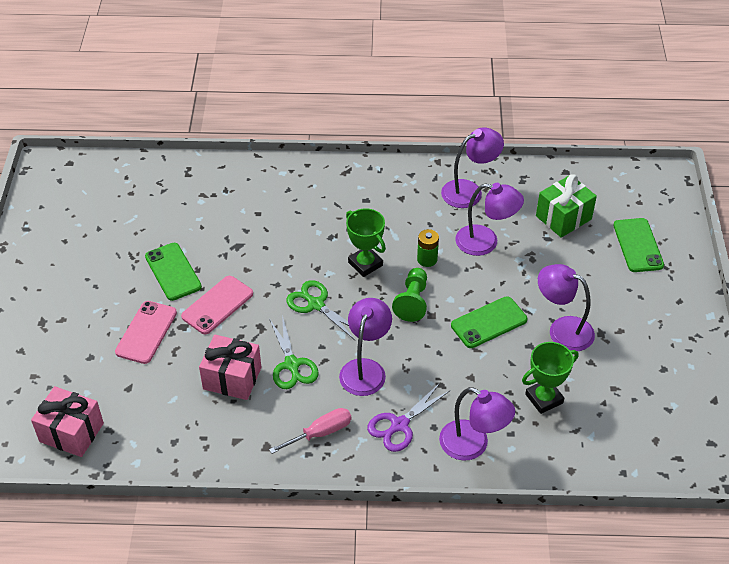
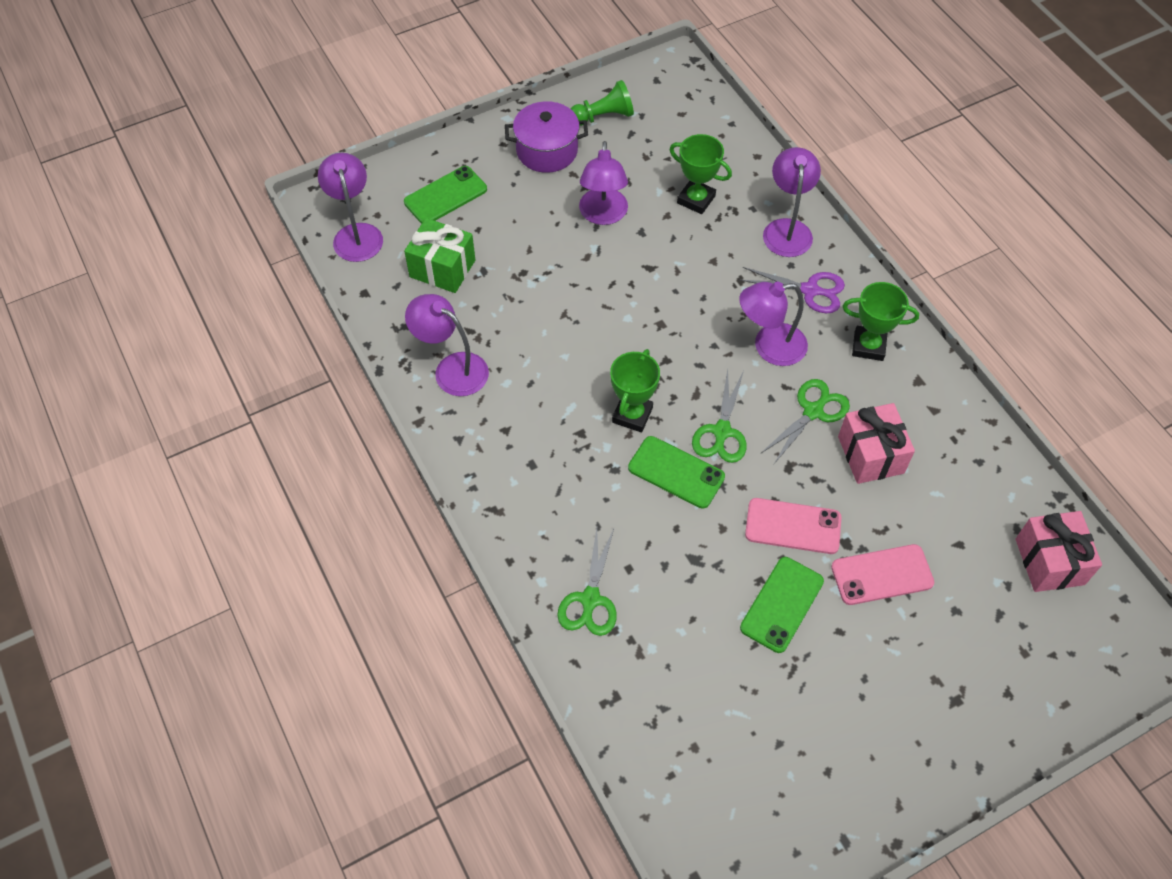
camera: 120 degrees left, 10 degrees up
pink screwdriver [269,408,351,454] -> green trophy [842,282,919,361]
green pawn [392,268,427,322] -> green pawn moved to [571,80,634,126]
green battery [417,229,439,267] -> none
green phone [451,296,527,348] -> green phone moved to [628,436,725,508]
purple lamp [455,183,524,256] -> purple lamp moved to [318,153,383,262]
none -> purple pot [505,101,588,173]
none -> green scissors [557,528,617,636]

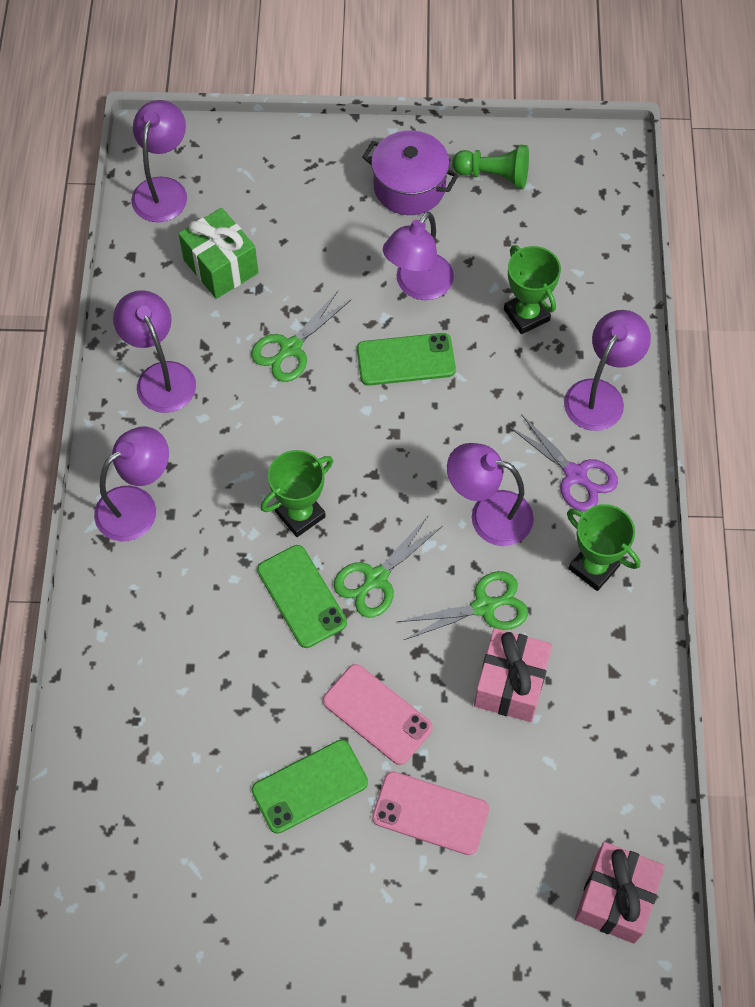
camera: 30 degrees right, 5 degrees up
green phone [404,166,487,224] -> green phone moved to [357,333,456,386]
green scissors [557,528,617,636] -> green scissors moved to [251,291,351,382]
none -> purple lamp [94,427,169,541]

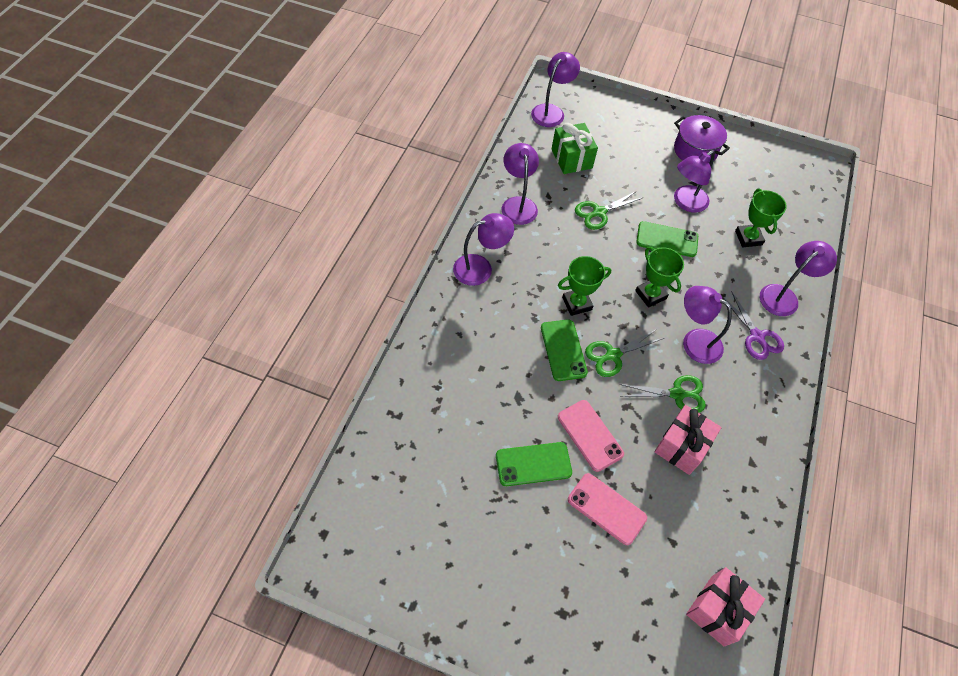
camera: 15 degrees right, 5 degrees down
green pawn [452,145,529,189] -> none
green trophy [567,504,640,591] -> green trophy moved to [635,247,684,308]

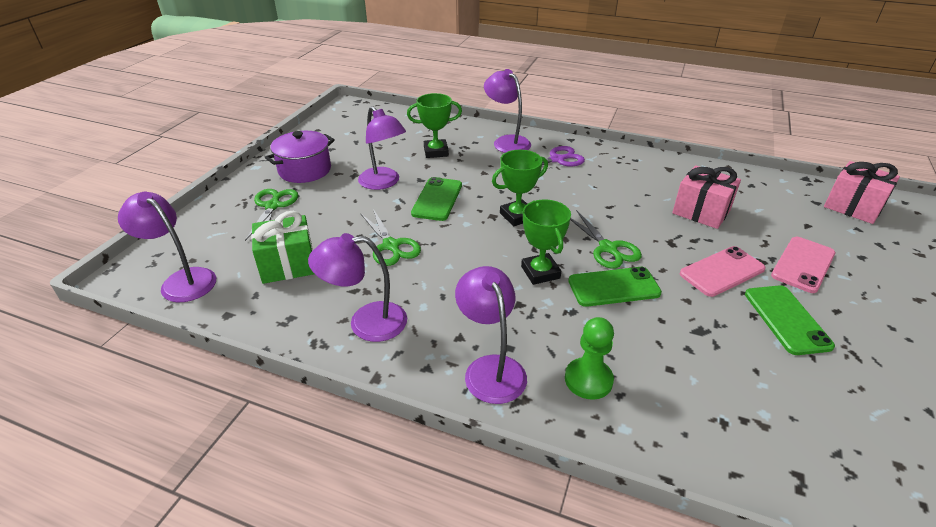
camera: 85 degrees left, 20 degrees down
green scissors [619,375,706,413] -> green scissors moved to [245,189,298,241]
purple lamp [683,286,732,364] -> none
none -> green pawn [565,317,614,400]

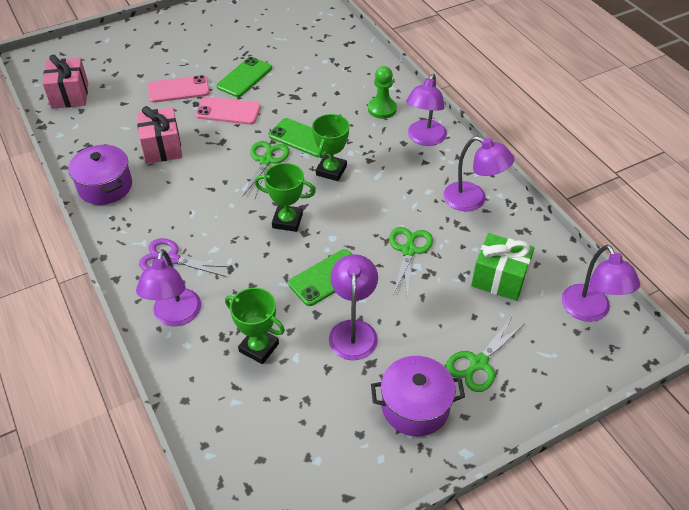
camera: 140 degrees left, 10 degrees up
none -> purple pot [68,145,132,205]

